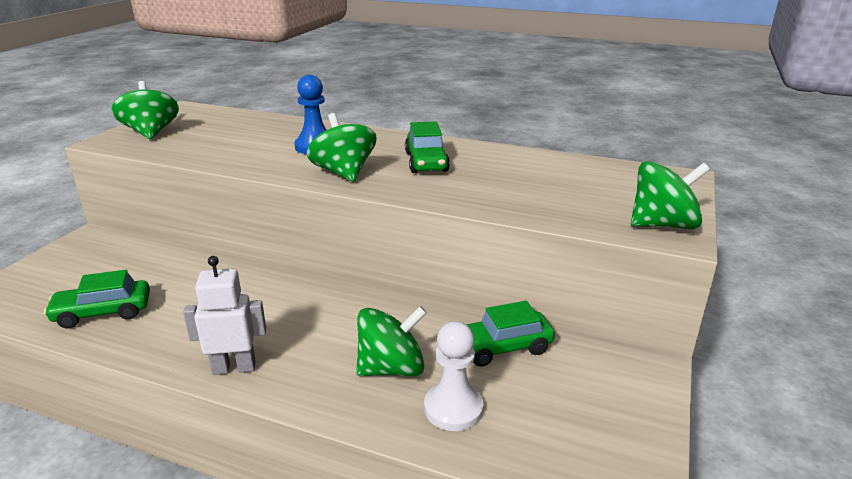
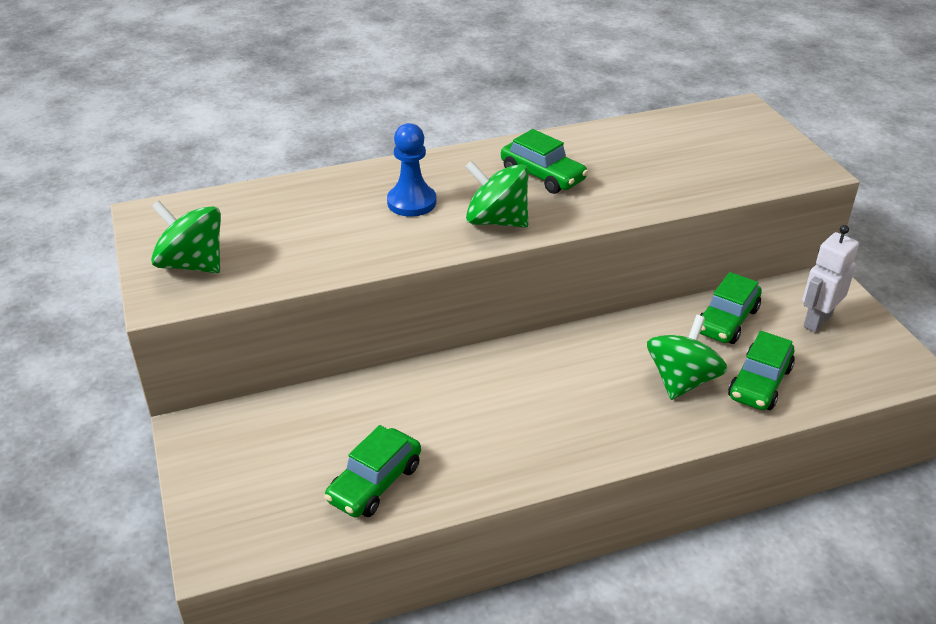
camera: 40 degrees left, 10 degrees up
white robot [183,256,266,375] -> white robot moved to [802,225,859,332]
white pawn [424,321,484,431] -> green car [728,331,795,410]
green spinning top [631,161,710,229] -> none

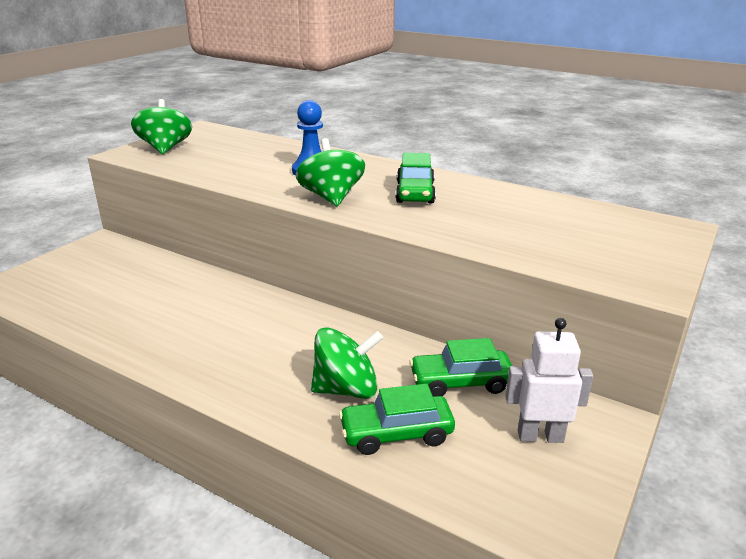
camera: 50 degrees right, 10 degrees down
green car [324,425,421,518] -> none

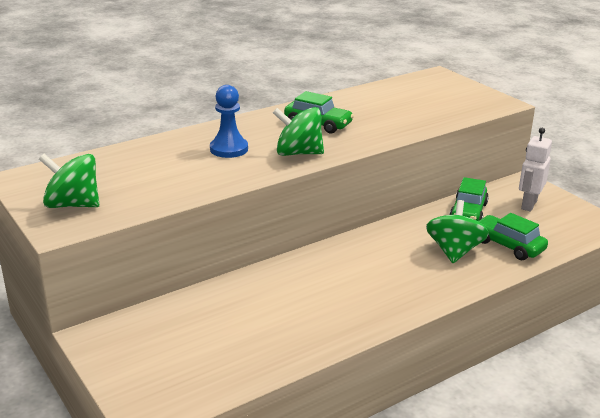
camera: 65 degrees left, 0 degrees up
green car [339,383,455,455] -> green car turned 120 degrees clockwise [478,213,548,260]

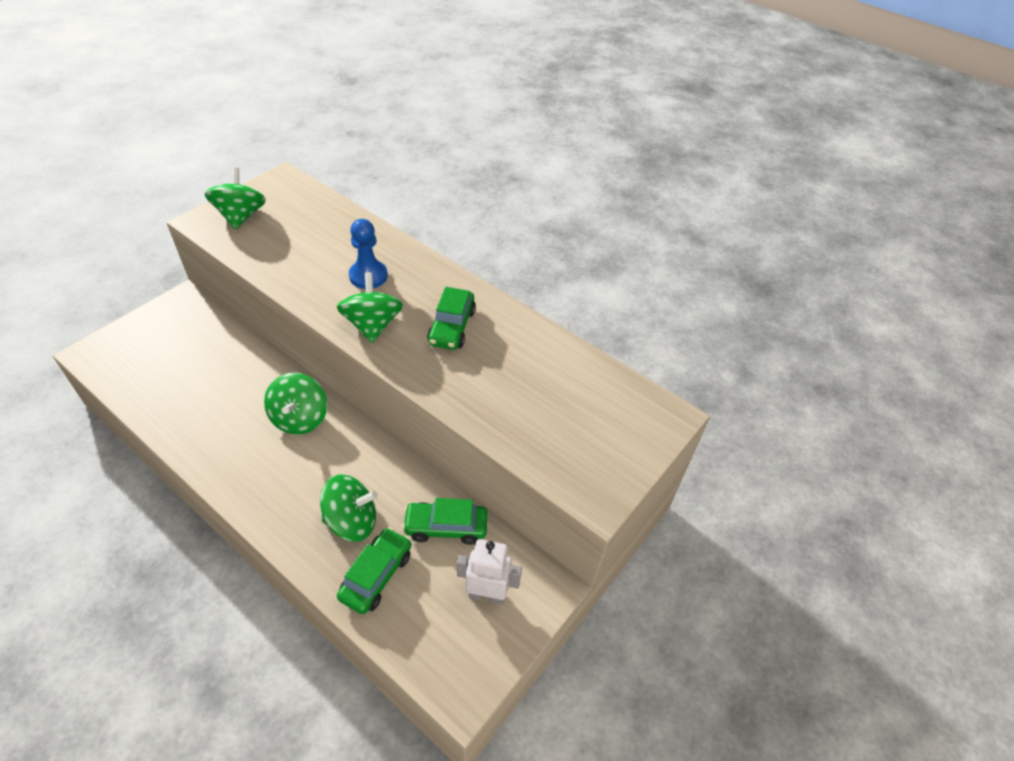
camera: 70 degrees right, 20 degrees up
none -> green spinning top [264,373,327,435]

